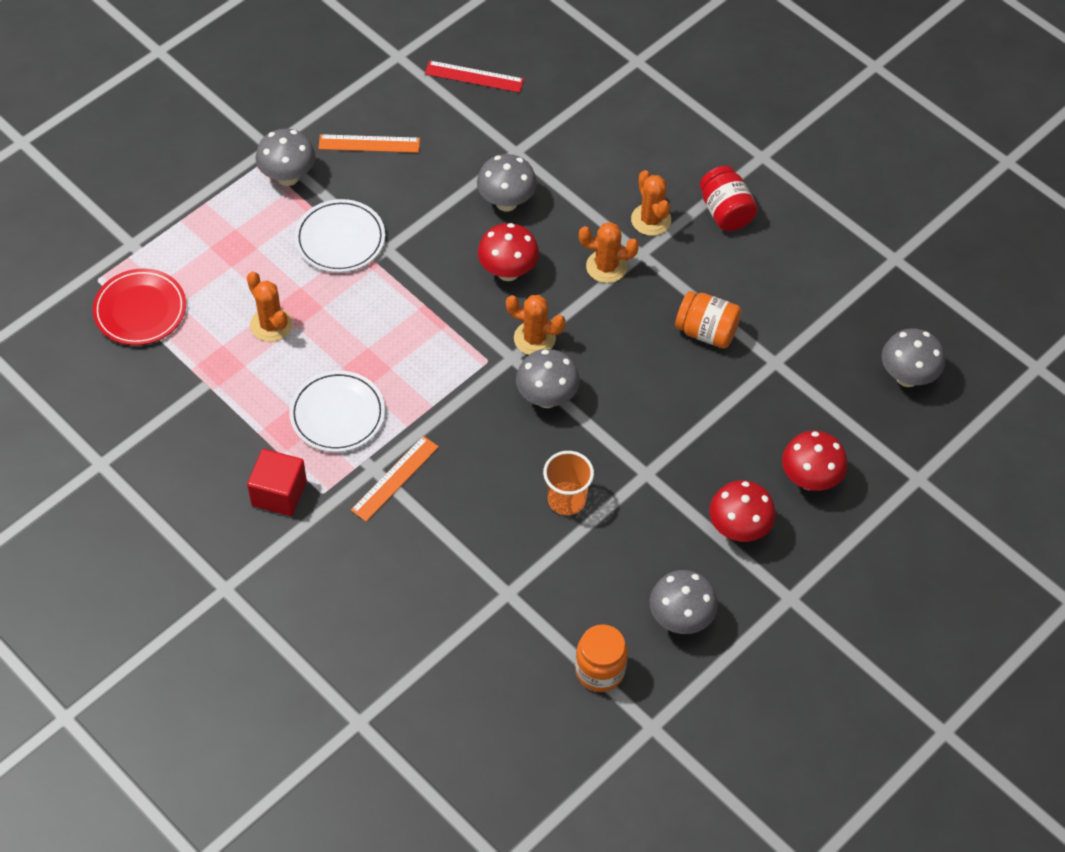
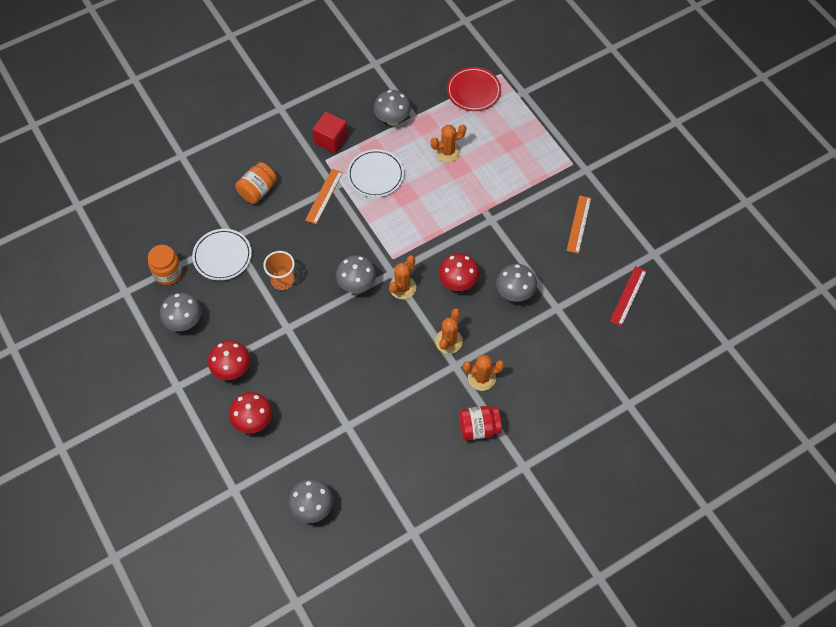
camera: 105 degrees right, 5 degrees up
grey mushroom [255,129,316,186] -> grey mushroom moved to [374,90,411,126]
white plate [295,199,385,273] -> white plate moved to [192,229,252,281]
orange ruler [351,436,439,522] -> orange ruler turned 60 degrees clockwise [305,169,343,224]
orange jar [675,291,742,348] -> orange jar moved to [235,162,277,204]

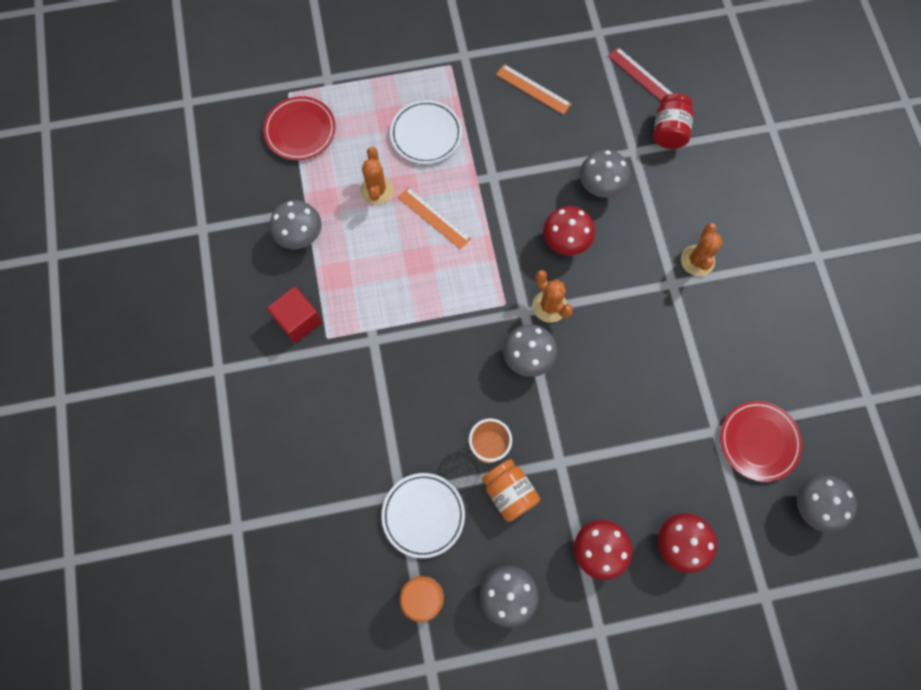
camera: 70 degrees left, 10 degrees up
orange jar [235,162,277,204] -> orange jar moved to [482,459,540,522]
orange ruler [305,169,343,224] -> orange ruler moved to [398,187,471,249]
white plate [347,149,404,197] -> white plate moved to [390,100,462,164]
orange cactus [435,308,463,354] -> none
red jar [459,406,502,441] -> red jar moved to [653,93,694,149]
none -> red plate [720,401,803,482]

